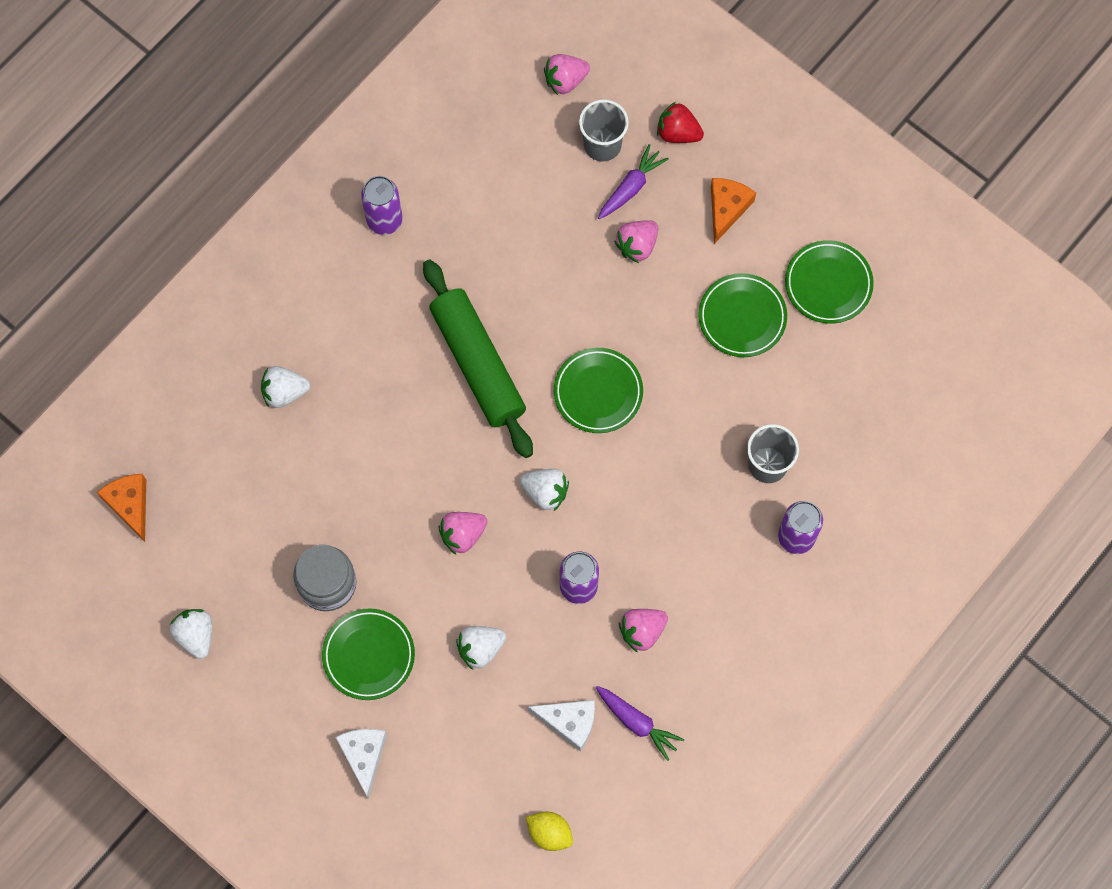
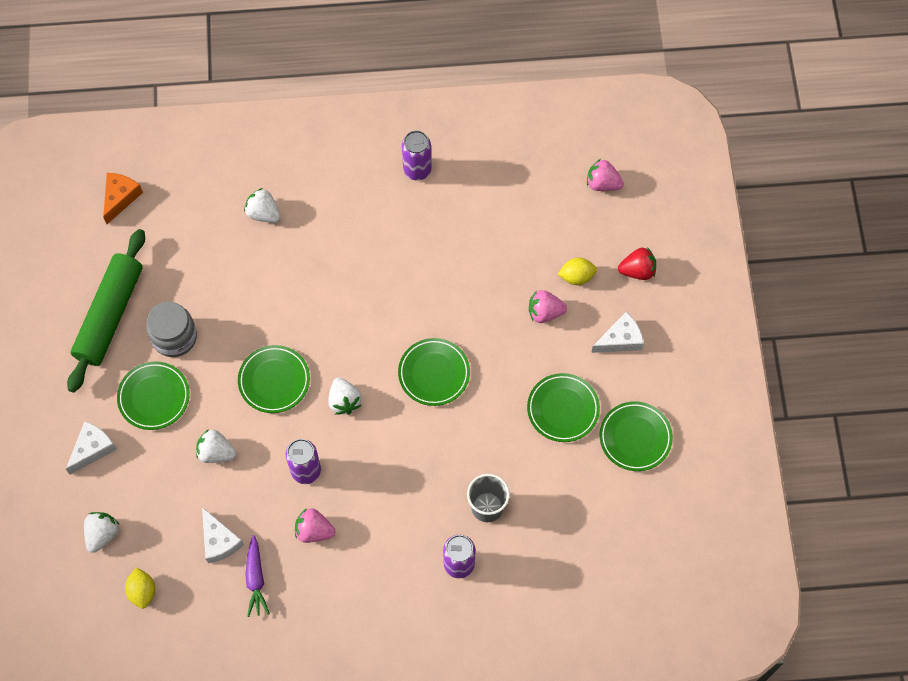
camera: 45 degrees right, 5 degrees down
white strawberry [170,609,212,659] -> white strawberry moved to [84,512,120,553]
green rolling pin [423,259,533,458] -> green rolling pin moved to [67,229,145,393]
pink strawberry [438,512,487,555] -> green plate [238,345,310,413]
grey cup [579,99,629,161] -> none
purple carrot [598,144,669,219] -> yellow lemon [558,258,597,285]
red strawberry [657,102,704,143] -> red strawberry turned 105 degrees clockwise [618,247,656,280]
orange cheese [711,178,756,244] -> white cheese [591,312,644,353]

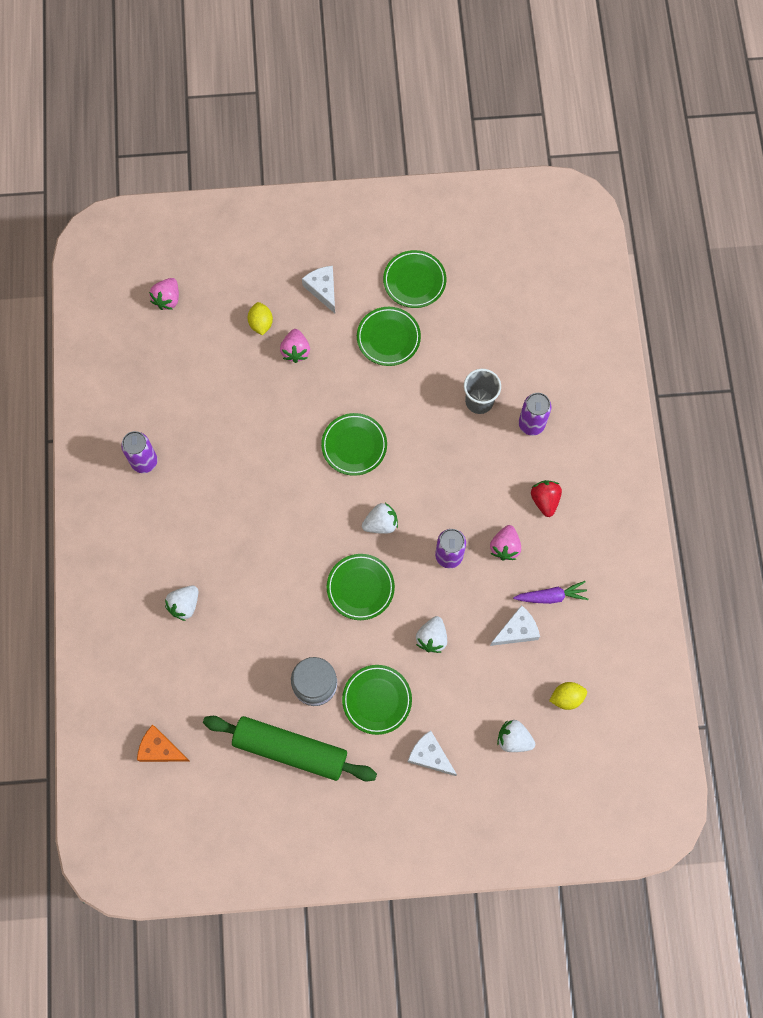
camera: 90 degrees left, 5 degrees up
red strawberry [618,247,656,280] -> red strawberry moved to [531,480,562,517]

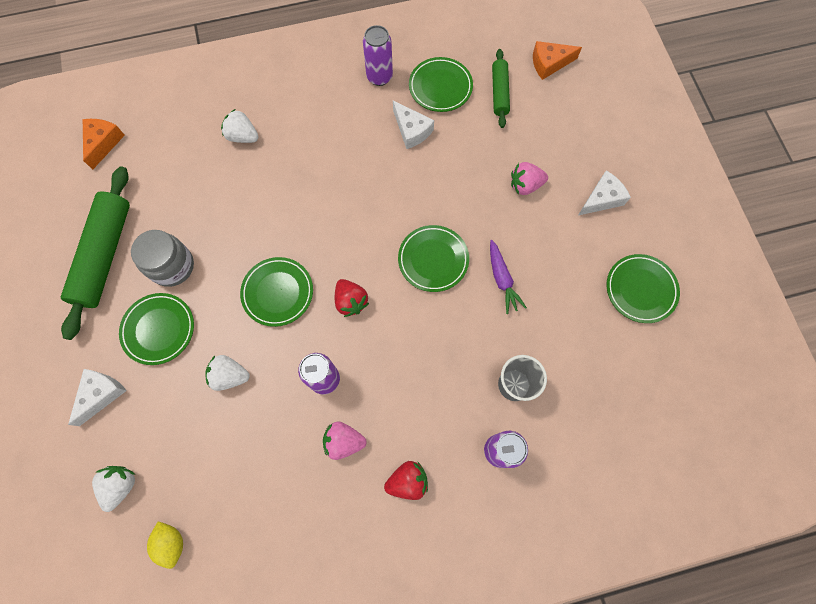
camera: 80 degrees right, 0 degrees up
pink strawberry [149,278,179,310] -> orange cheese [533,41,582,80]
yellow lemon [247,302,273,336] -> none
green plate [357,307,421,366] -> green plate moved to [409,57,473,112]
white strawberry [362,503,398,534] -> red strawberry [335,279,369,317]
white cheese [490,605,540,646] -> white cheese moved to [393,101,434,149]
purple carrot [513,581,589,604] -> purple carrot moved to [490,240,527,314]
none -> green rolling pin [492,49,510,128]

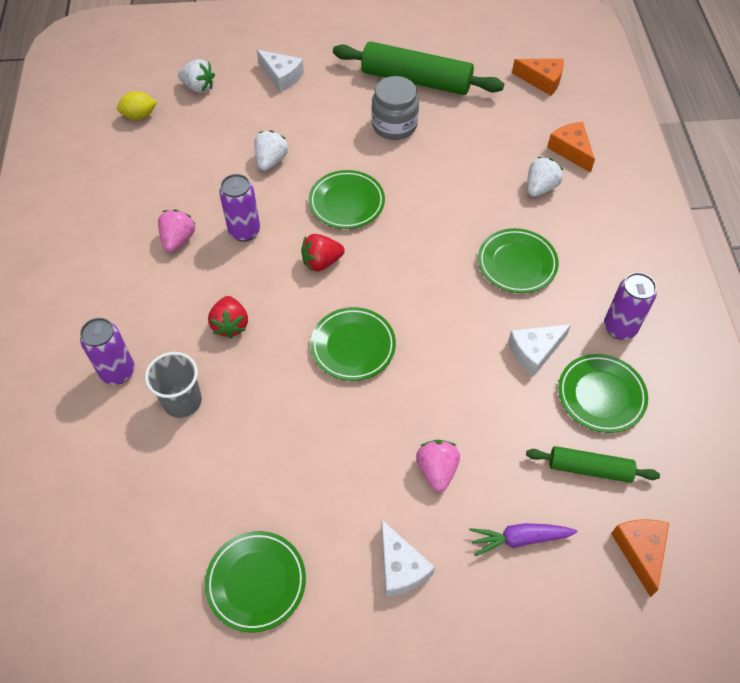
camera: 100 degrees right, 15 degrees down
green plate [119,293,194,365] -> green plate moved to [478,228,559,293]
red strawberry [384,461,428,500] -> red strawberry moved to [208,296,248,339]
purple carrot [490,240,527,314] -> purple carrot moved to [469,523,577,556]
none -> orange cheese [547,122,595,173]

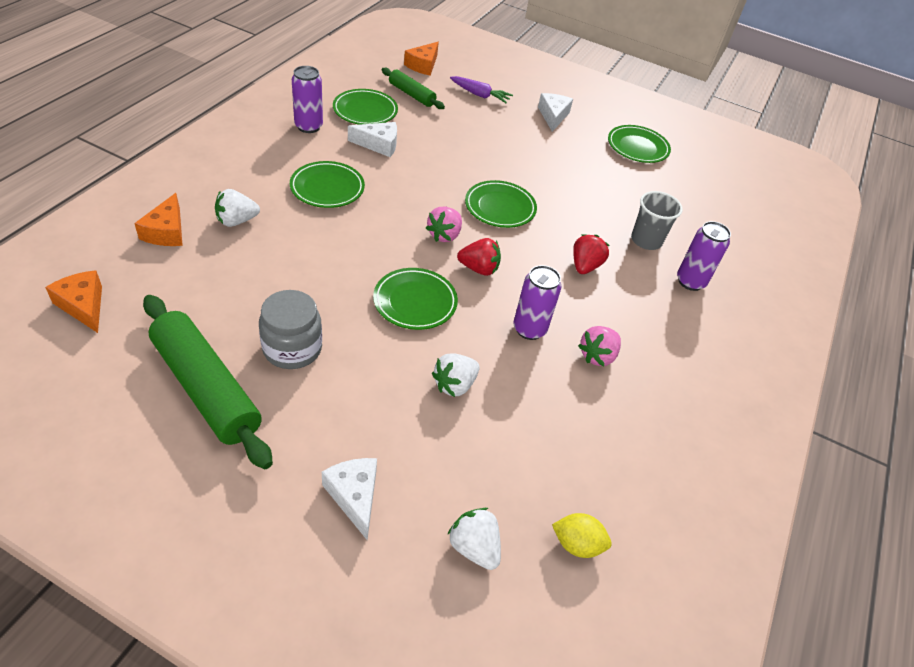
camera: 155 degrees left, 10 degrees down
pink strawberry [416,440,460,492] -> pink strawberry moved to [426,206,462,242]

